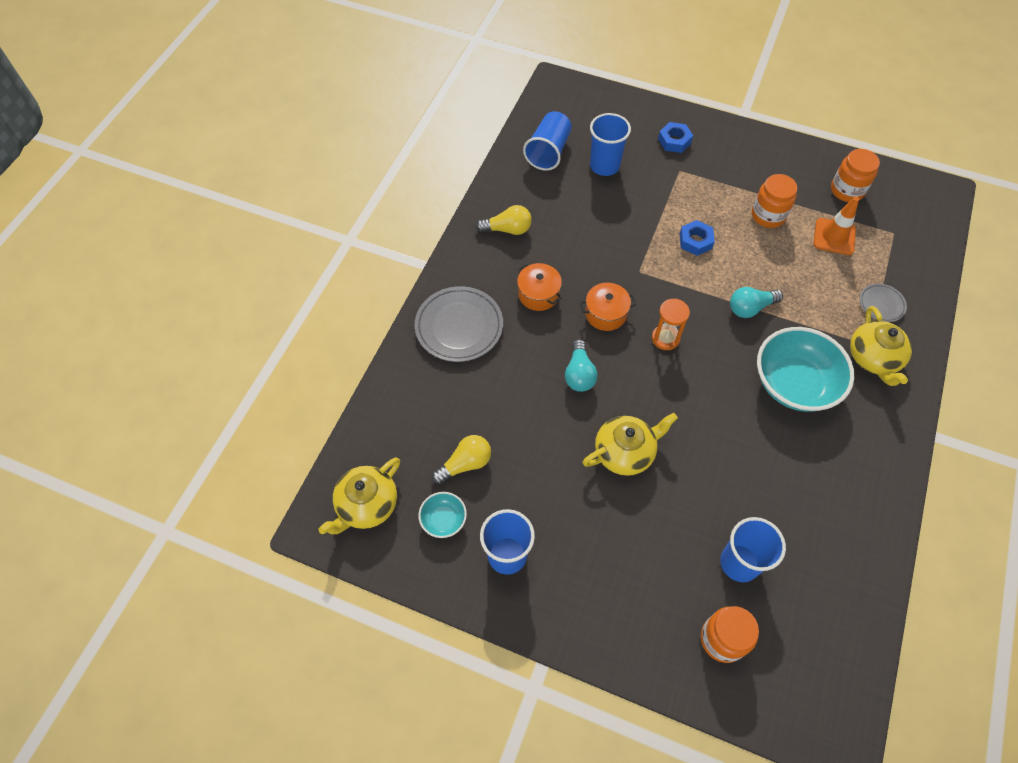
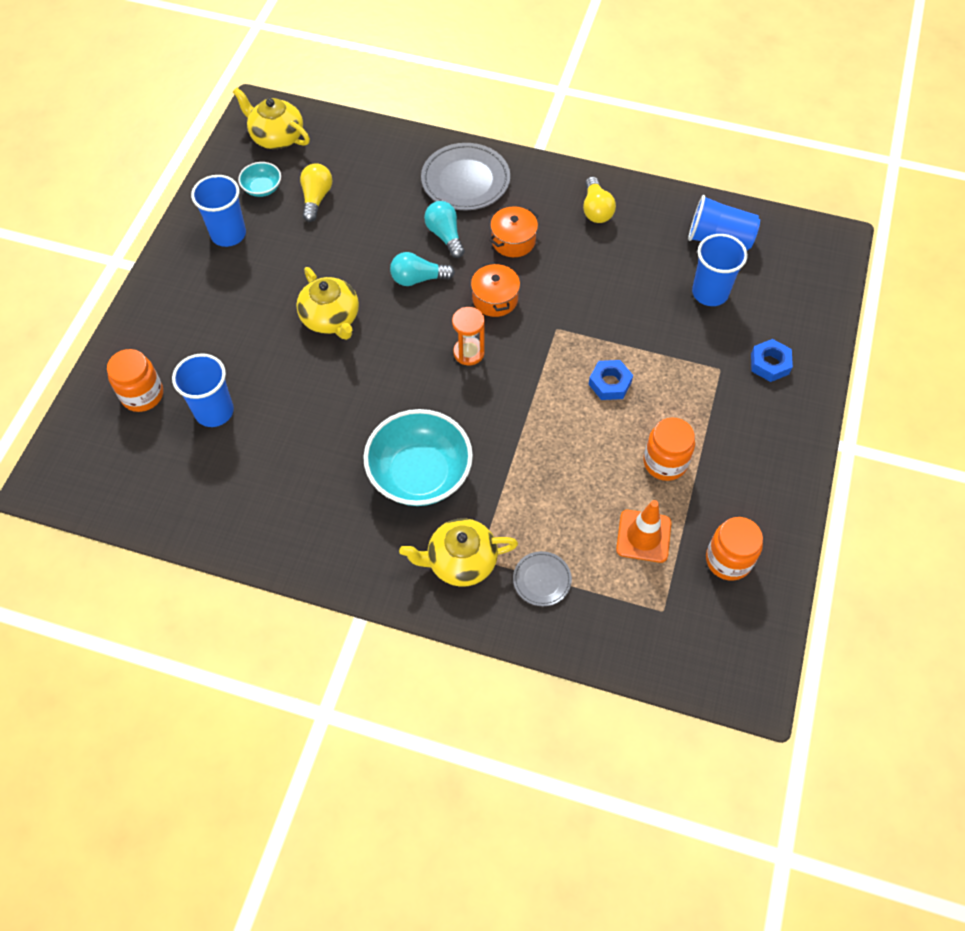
camera: 85 degrees right, 0 degrees up
yellow light bulb [432,435,491,484] -> yellow light bulb turned 135 degrees counterclockwise [300,163,332,222]
turquoise light bulb [730,287,783,318] -> turquoise light bulb moved to [424,201,465,258]

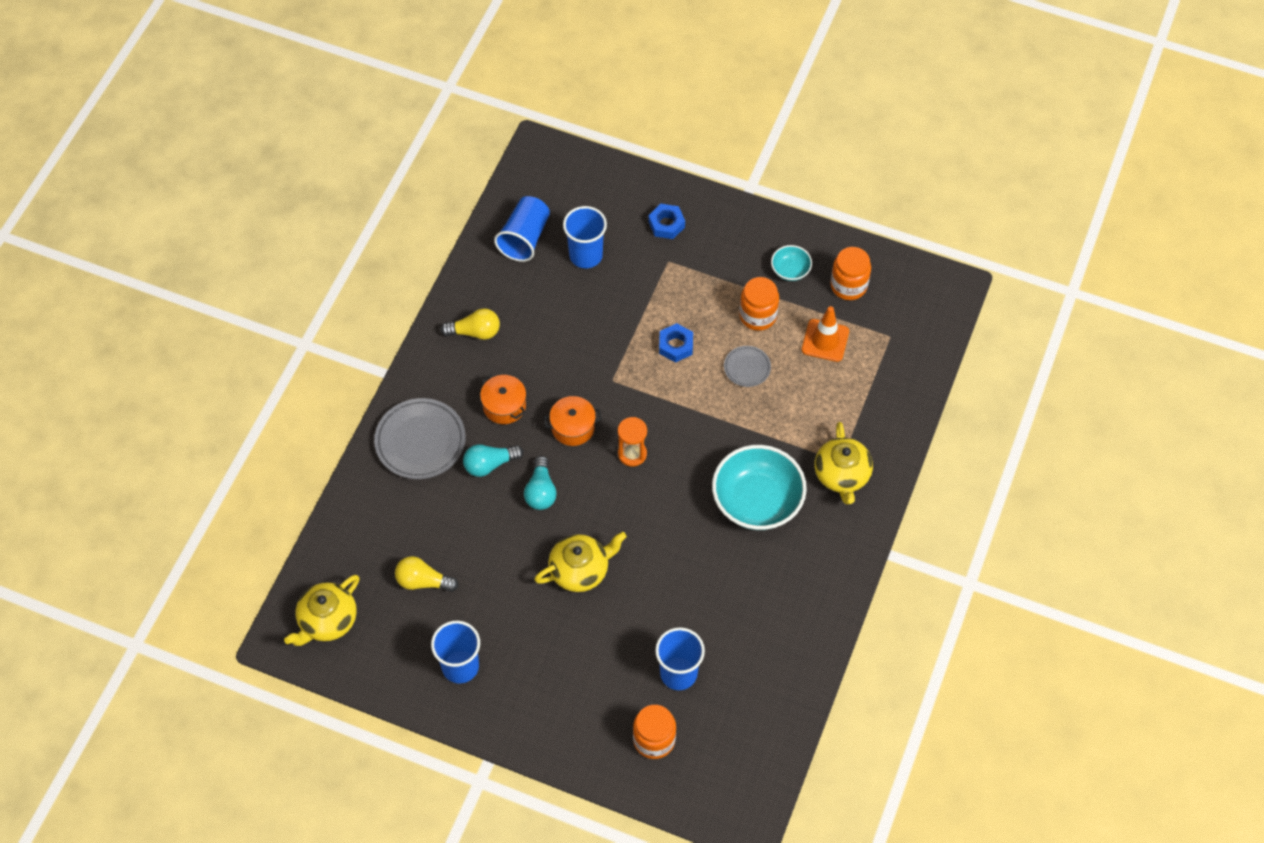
camera: 85 degrees left, 0 degrees up
turquoise bowl [238,162,281,197] -> turquoise bowl moved to [771,245,812,281]
grey plate [513,551,572,606] -> grey plate moved to [724,346,771,387]

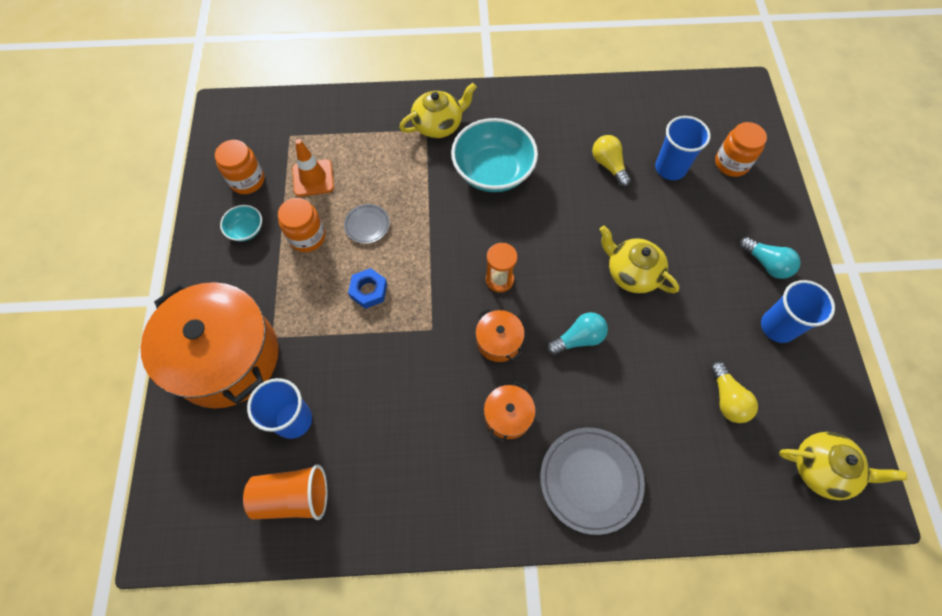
camera: 115 degrees left, 5 degrees up
yellow light bulb [441,308,500,340] -> yellow light bulb moved to [592,135,631,187]
turquoise light bulb [463,445,523,477] -> turquoise light bulb moved to [739,237,801,279]
blue cup [494,196,550,262] -> orange cup [243,464,328,520]
blue nut [648,204,685,239] -> orange pot [141,282,279,408]

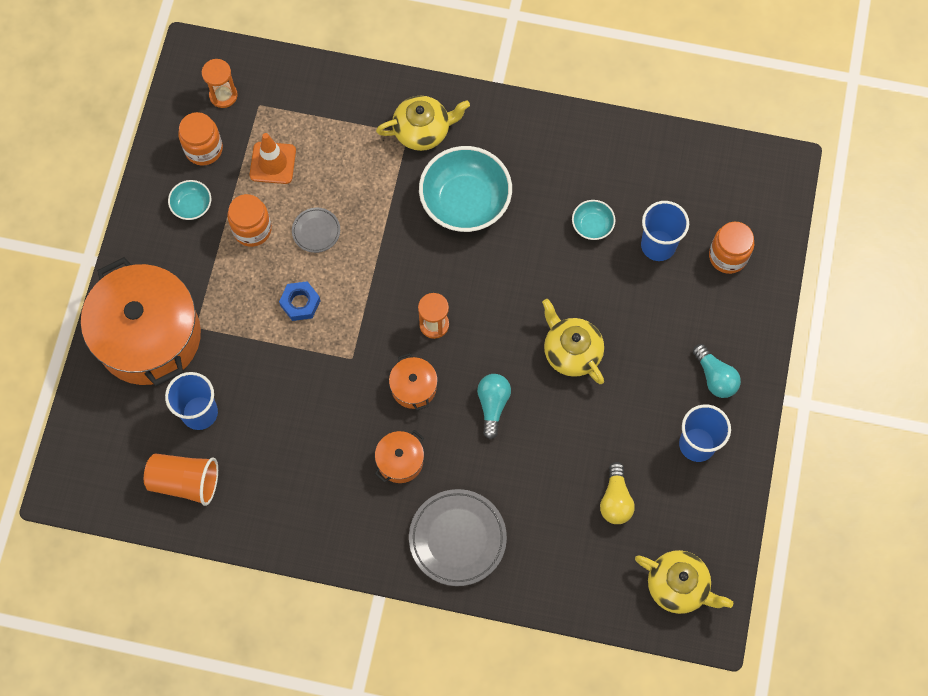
camera: 15 degrees right, 5 degrees up
turquoise light bulb [547,312,608,355] -> turquoise light bulb turned 75 degrees counterclockwise [477,374,511,439]
yellow light bulb [592,135,631,187] -> turquoise bowl [572,200,616,240]
none -> orange hourglass [202,59,238,108]

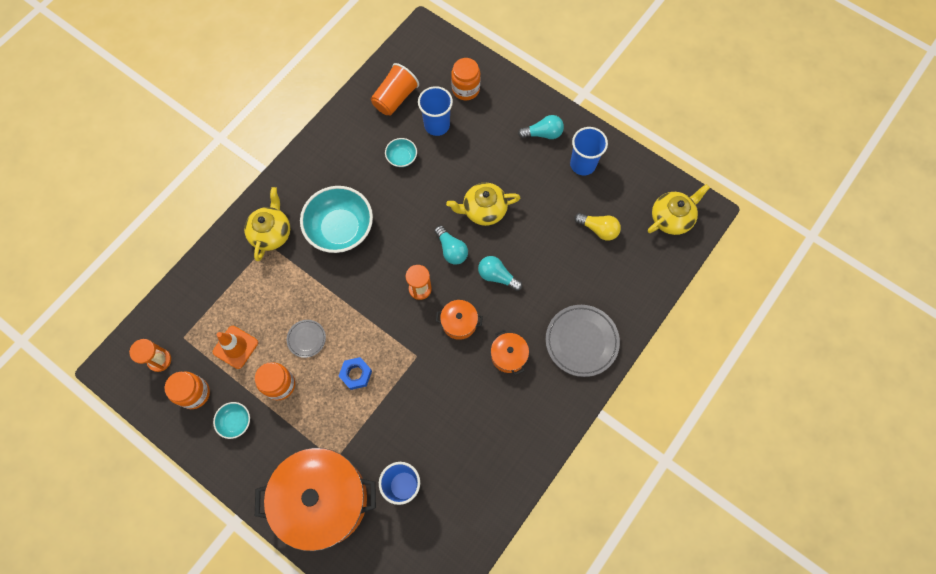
camera: 65 degrees left, 0 degrees up
orange cup [144,453,218,506] -> orange cup moved to [371,63,419,115]
none -> turquoise light bulb [435,225,468,265]

